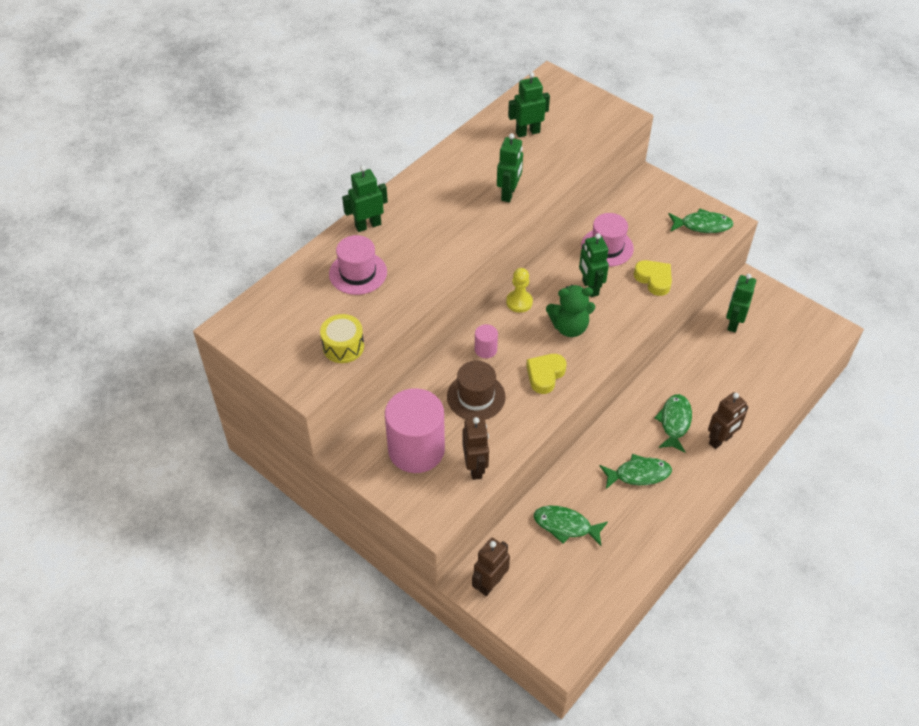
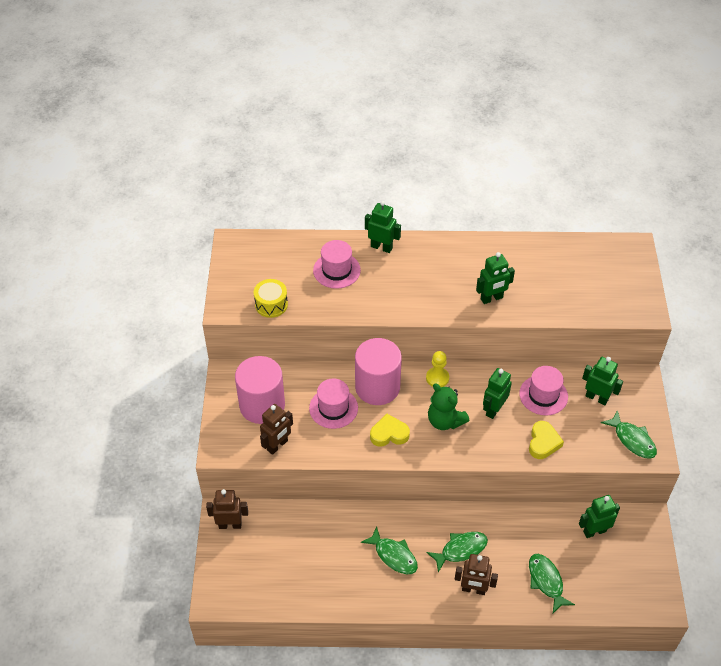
camera: 50 degrees right, 0 degrees up
brown hat [447,361,506,420] -> pink hat [309,379,358,429]
pink cylinder [475,324,498,358] -> pink cylinder [355,338,402,405], size x2.33
green robot [508,72,550,137] -> green robot moved to [582,357,623,405]
green fish [534,506,608,546] -> green fish moved to [529,554,575,613]

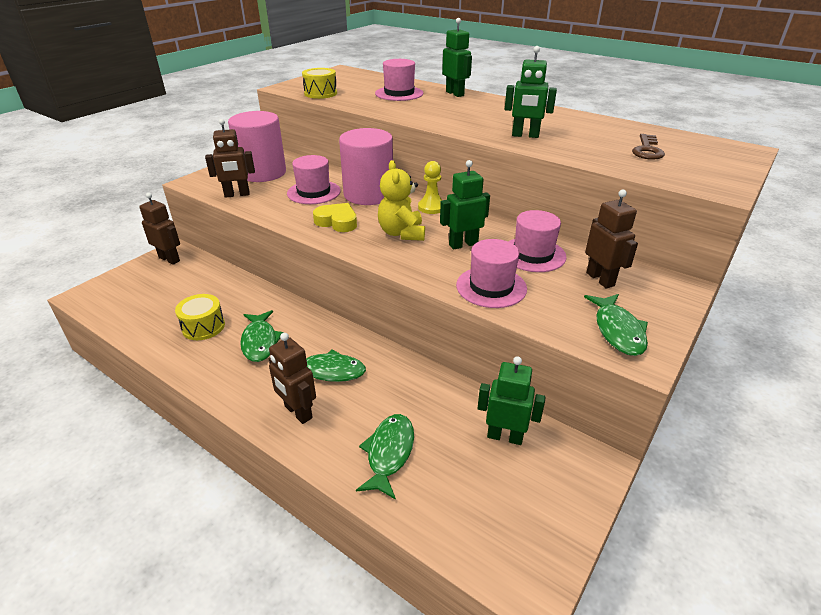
camera: 35 degrees right, 15 degrees down
green teddy bear [428,383,469,430] -> yellow teddy bear [378,160,425,241]
yellow heart [529,421,564,459] -> pink hat [456,239,527,308]
green robot [582,357,623,405] -> brown robot [585,190,638,289]
none -> yellow drum [175,294,225,340]
none -> brown key [632,134,665,160]

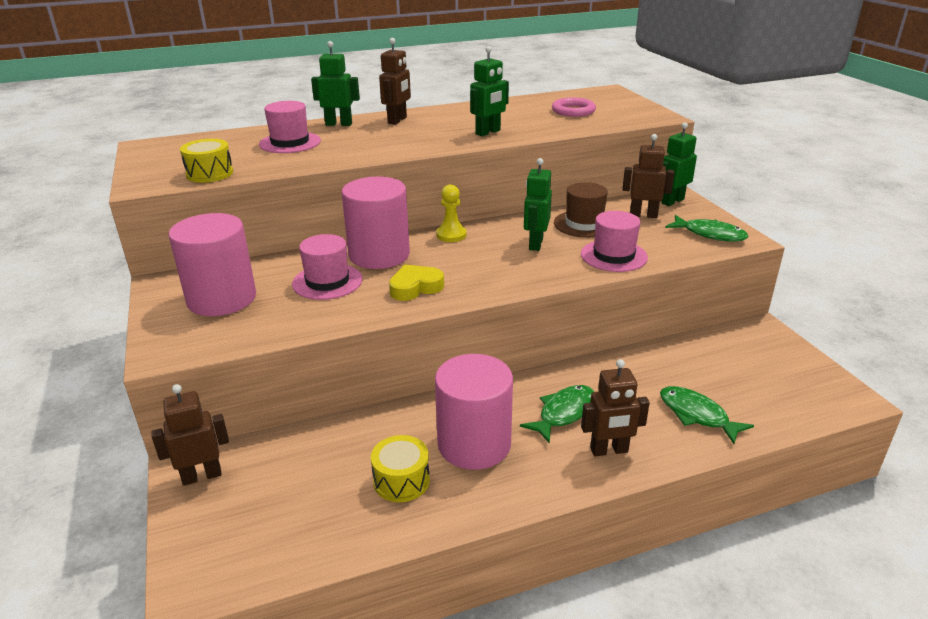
camera: 55 degrees left, 5 degrees down
brown robot [205,119,255,198] -> brown robot moved to [379,38,411,125]
green fish [240,310,284,362] -> pink cylinder [435,354,513,470]
yellow teddy bear [378,160,425,241] -> none
green robot [478,356,546,445] -> green robot moved to [661,122,697,206]
pink hat [508,210,567,272] -> brown hat [554,182,608,238]
brown key [632,134,665,160] -> pink ring [552,98,596,117]

